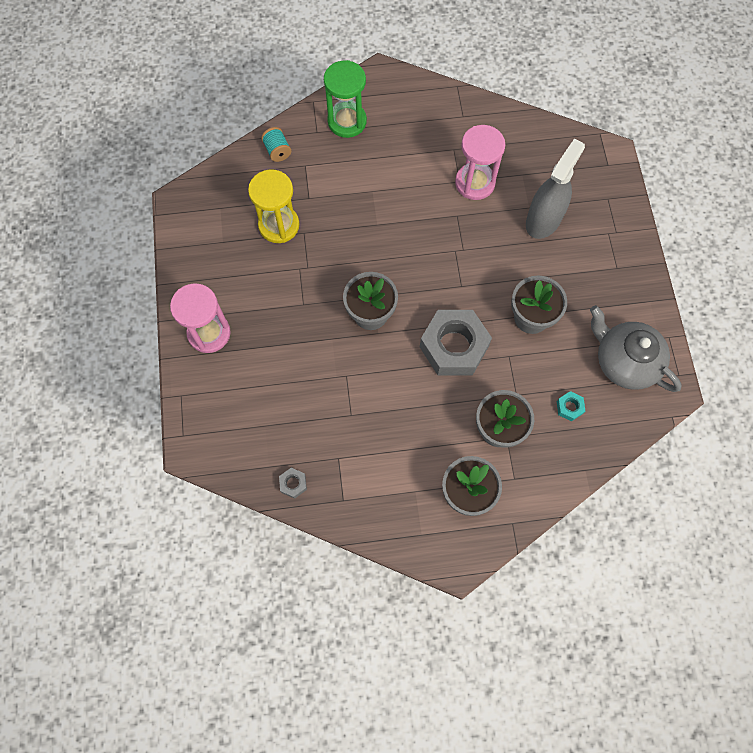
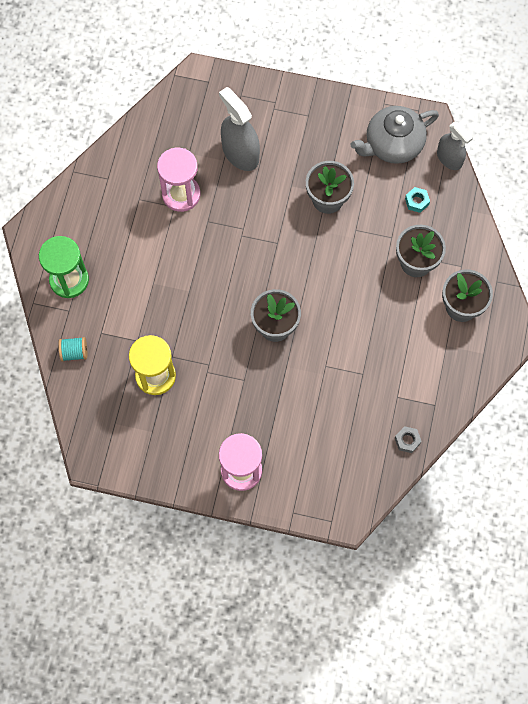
camera: 70 degrees left, 0 degrees up
grey nut [420,310,492,376] -> none
none -> grey spray bottle [437,121,473,170]

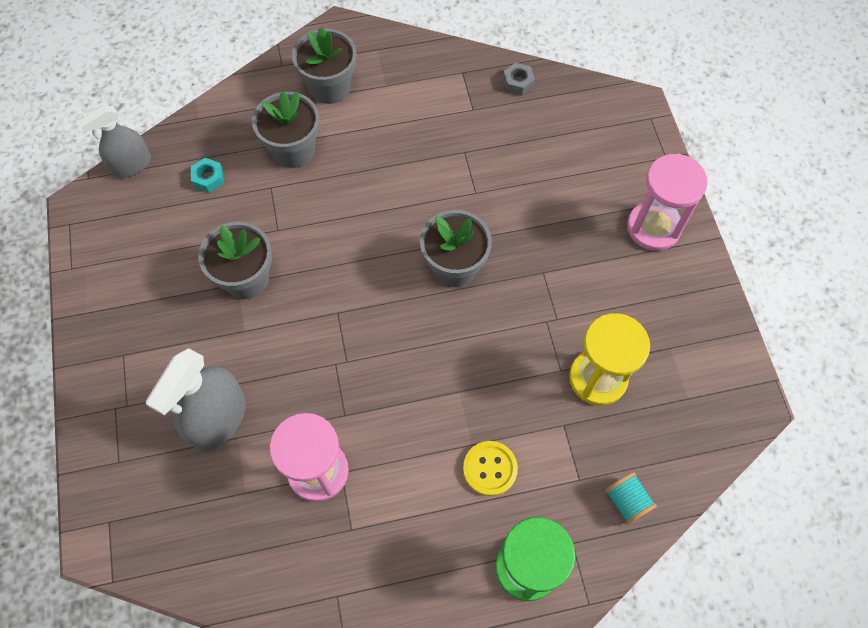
camera: 115 degrees left, 5 degrees down
grey teapot [351,106,439,164] -> none
grey spray bottle [437,121,473,170] -> grey spray bottle turned 150 degrees counterclockwise [78,105,151,178]
none -> yellow button [463,441,518,496]

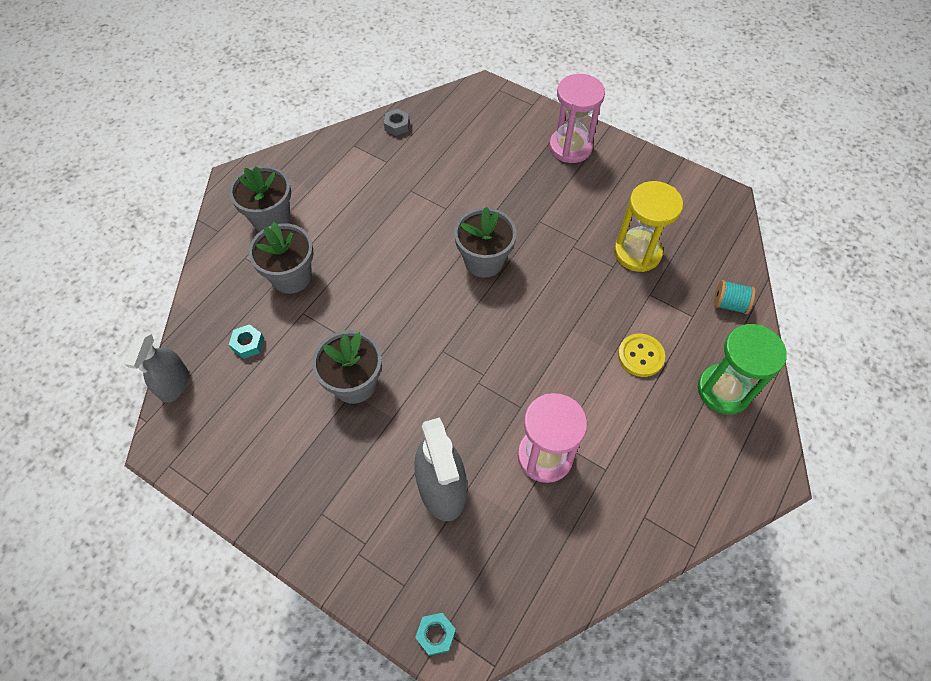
camera: 45 degrees left, 5 degrees down
none -> turquoise nut [415,613,456,656]

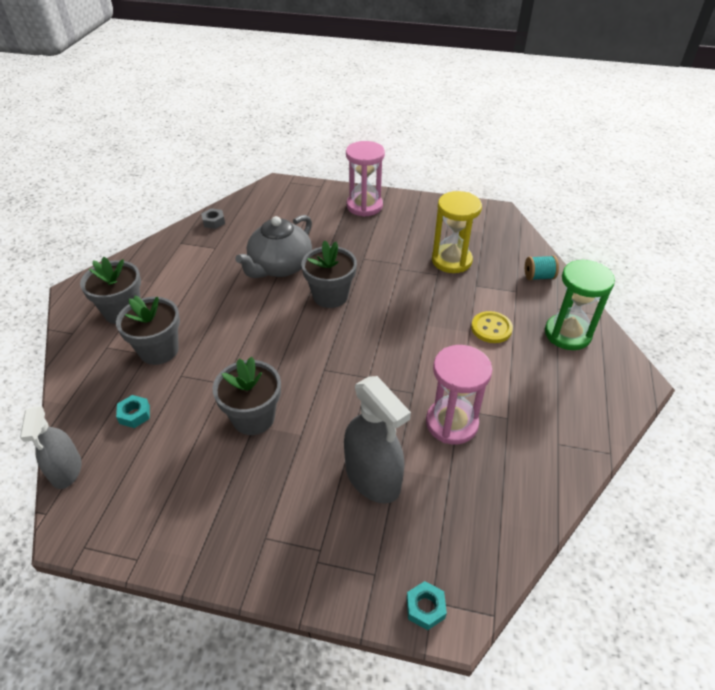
camera: 20 degrees left, 15 degrees down
none -> grey teapot [236,215,312,278]

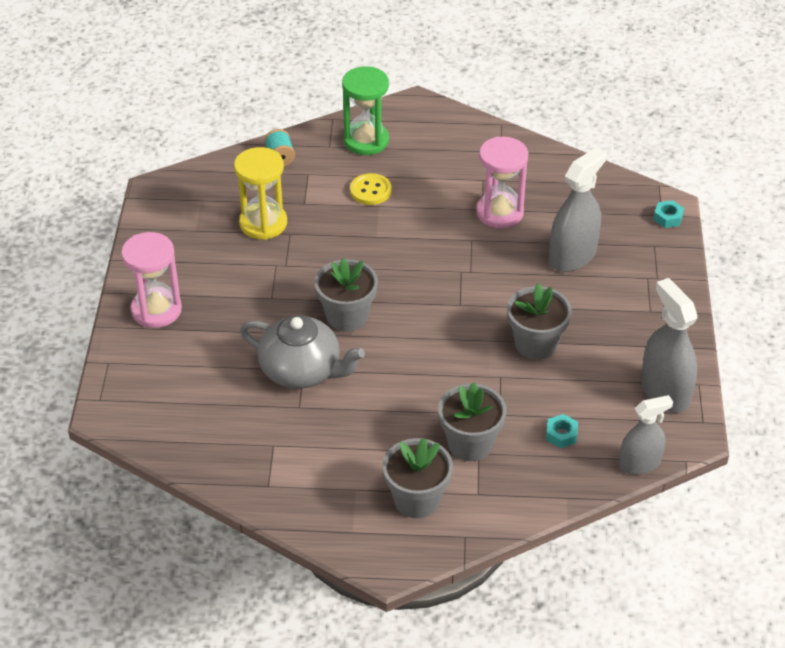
camera: 100 degrees left, 0 degrees up
grey nut [201,208,225,229] -> none
none -> grey spray bottle [641,278,698,413]

